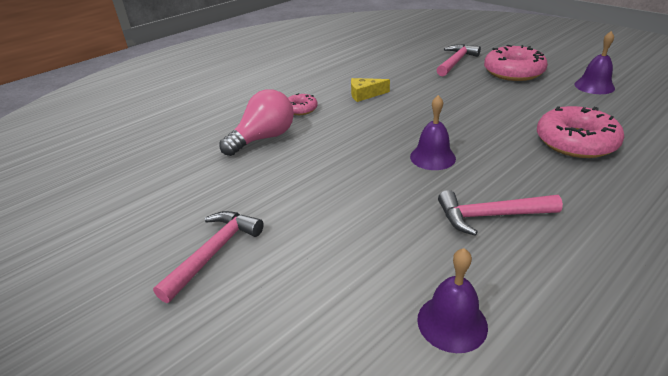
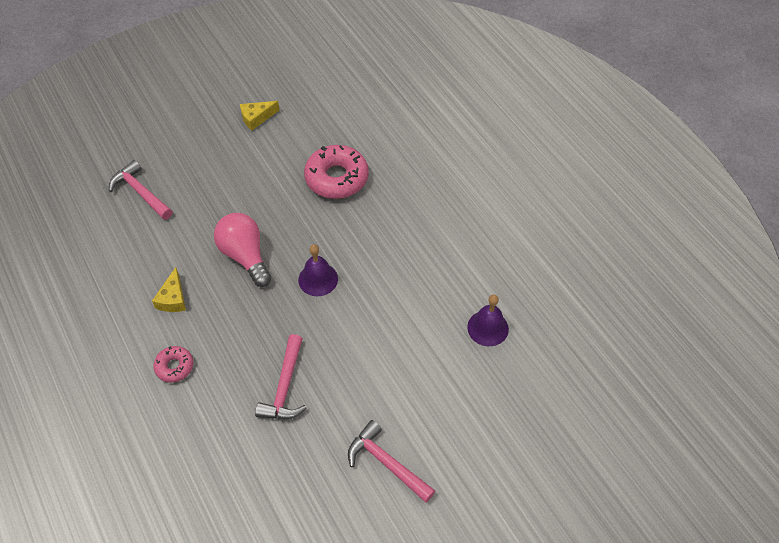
camera: 80 degrees left, 20 degrees up
pink light bulb [219,89,294,156] -> pink light bulb moved to [214,213,271,287]
pink hammer [438,190,563,236] -> pink hammer moved to [255,334,306,419]
pink donut [484,45,548,81] -> none
purple bell [574,31,615,94] -> yellow cheese [240,101,280,131]

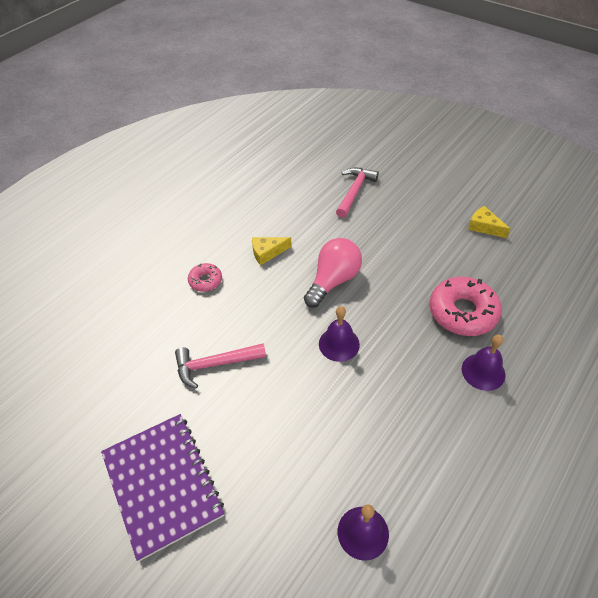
camera: 70 degrees right, 5 degrees down
pink hammer [348,420,435,503] -> purple notebook [101,414,224,561]
none -> purple bell [462,335,505,391]

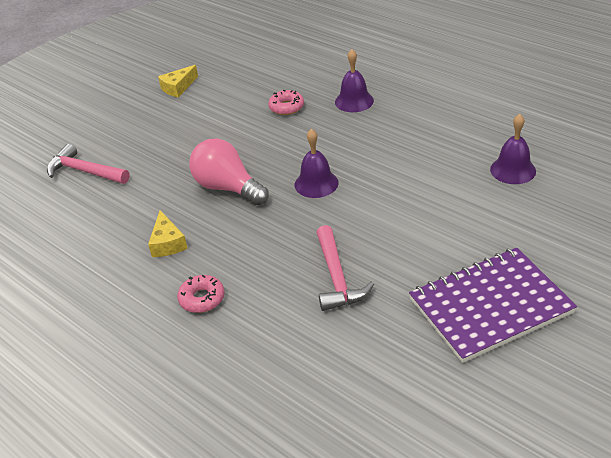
camera: 85 degrees left, 10 degrees down
pink donut [429,277,502,336] -> pink donut [268,90,304,115], size x0.53

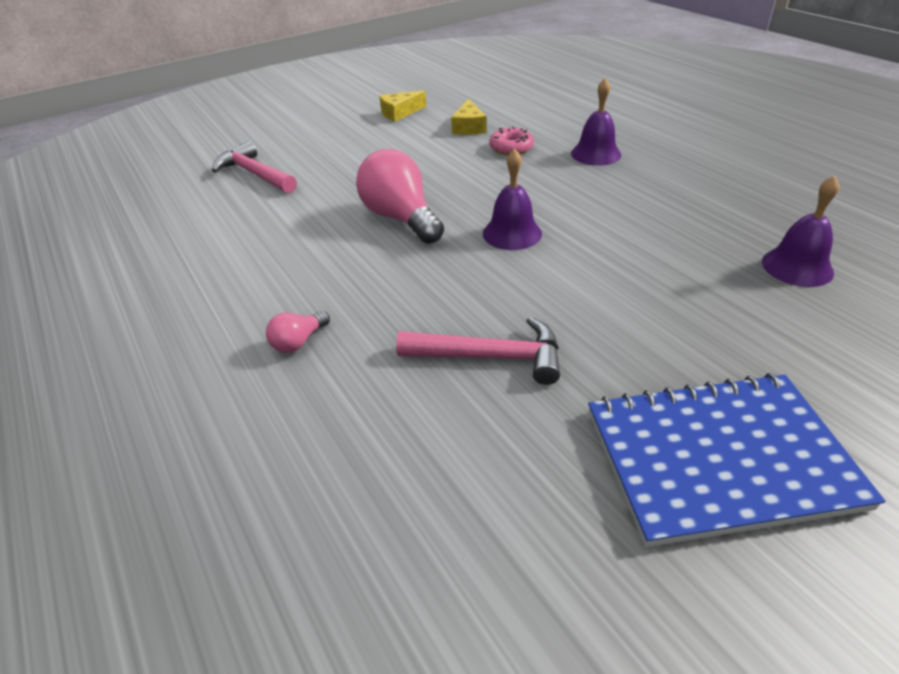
camera: 15 degrees right, 0 degrees up
yellow cheese [148,210,188,257] -> yellow cheese moved to [451,99,487,135]
pink donut [177,275,225,313] -> pink light bulb [266,311,330,353]
pink hammer [316,225,374,311] -> pink hammer turned 90 degrees counterclockwise [396,317,560,385]
purple notebook [409,248,577,363] -> blue notebook [588,373,885,547]

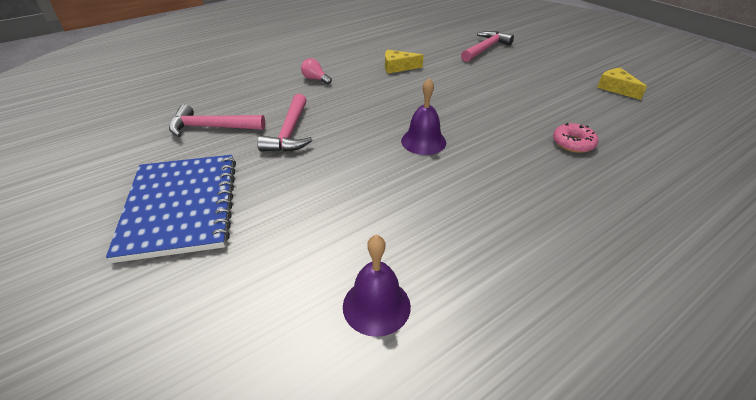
camera: 85 degrees right, 0 degrees up
pink light bulb [356,149,444,244] -> none
yellow cheese [451,99,487,135] -> yellow cheese moved to [385,50,424,74]
purple bell [571,78,621,166] -> none
none -> pink hammer [169,104,265,137]

